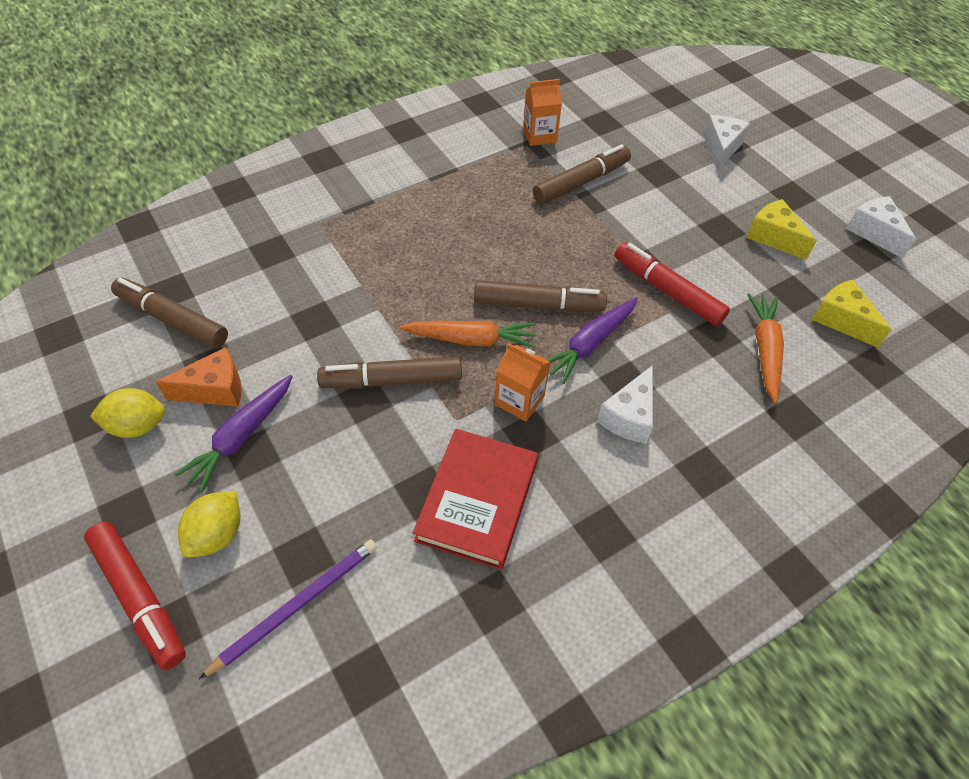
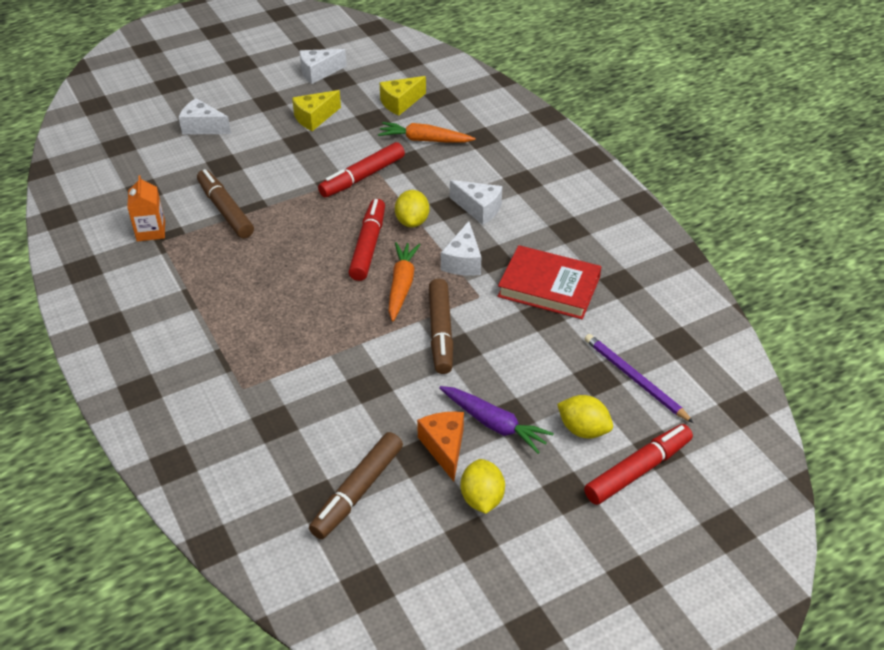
camera: 85 degrees left, 10 degrees down
brown marker [474,280,607,311] -> red marker [348,199,385,281]
orange carton [495,343,550,422] -> white cheese [441,221,481,276]
purple carrot [547,298,637,384] -> yellow lemon [395,190,429,228]

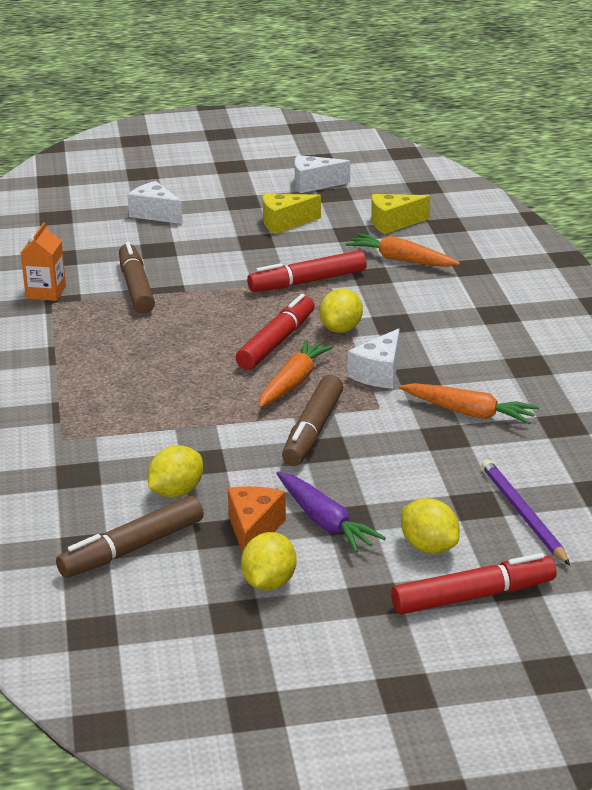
camera: 20 degrees right, 15 degrees down
white cheese [450,180,502,225] -> none
red book [498,245,601,319] -> orange carrot [399,383,539,424]
none -> yellow lemon [148,445,203,497]

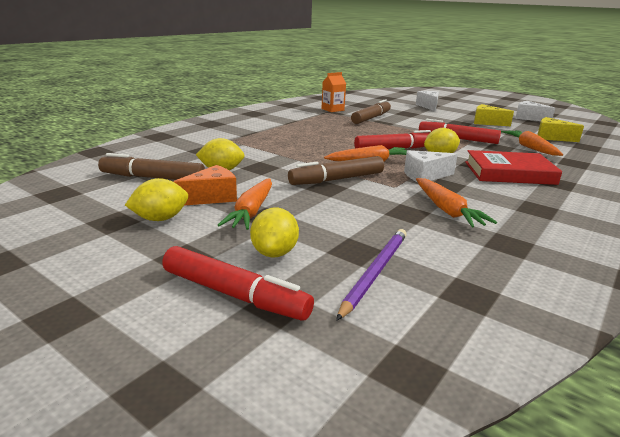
camera: 45 degrees right, 5 degrees down
purple carrot [276,472,386,553] -> orange carrot [218,178,272,230]
none -> red book [465,150,562,185]

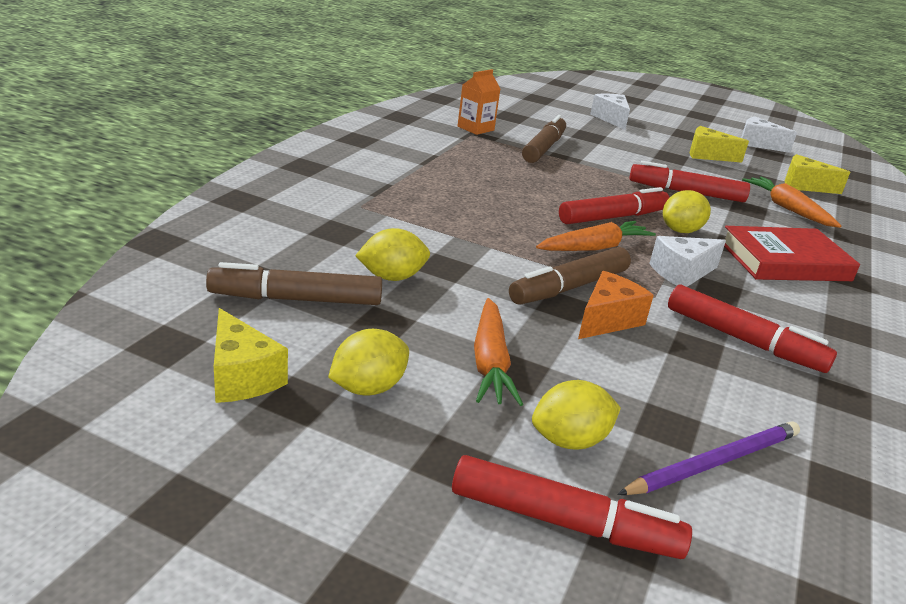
camera: 15 degrees left, 5 degrees up
orange cheese [174,165,237,206] -> orange cheese moved to [578,271,654,339]
yellow lemon [250,207,299,257] -> yellow lemon turned 75 degrees clockwise [532,380,621,449]
purple pencil [336,229,407,321] -> purple pencil turned 45 degrees clockwise [617,421,800,495]
orange carrot [416,178,497,227] -> red marker [668,285,837,373]
none -> yellow cheese [214,308,288,403]

